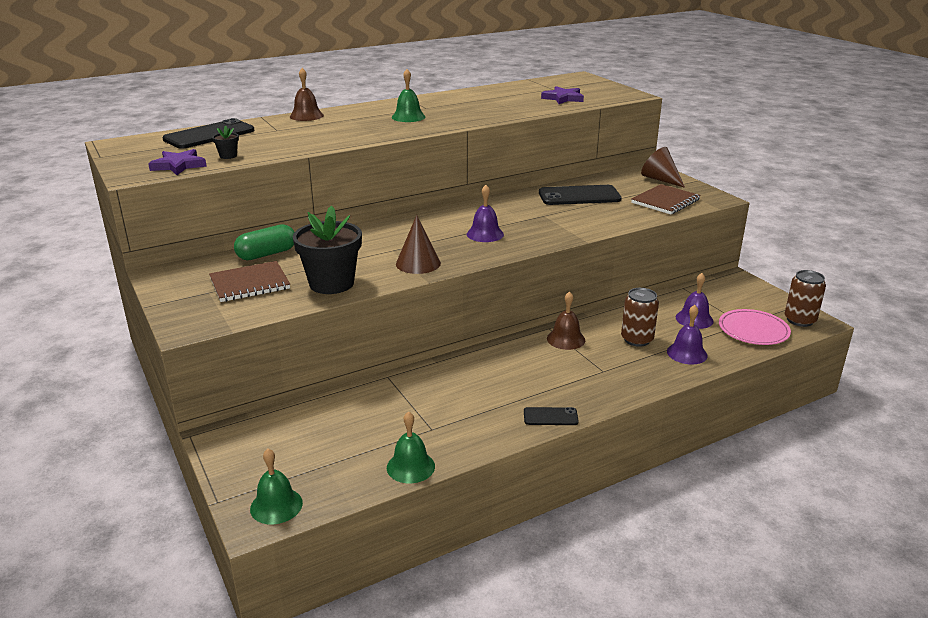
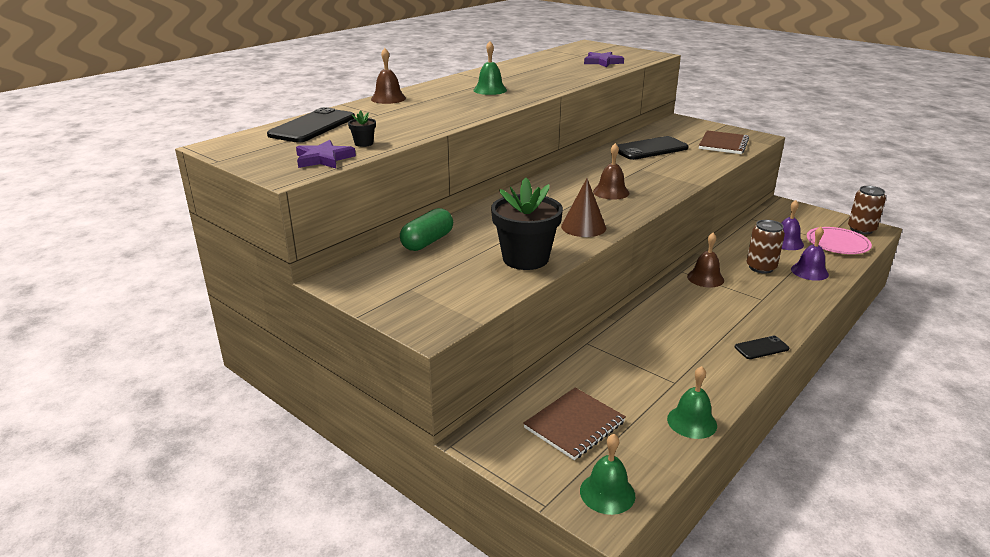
camera: 20 degrees left, 0 degrees up
brown notebook [209,261,290,302] -> brown notebook moved to [523,388,626,460]
purple bell [467,185,504,242] -> brown bell [593,143,629,200]
brown cone [641,147,685,188] -> none

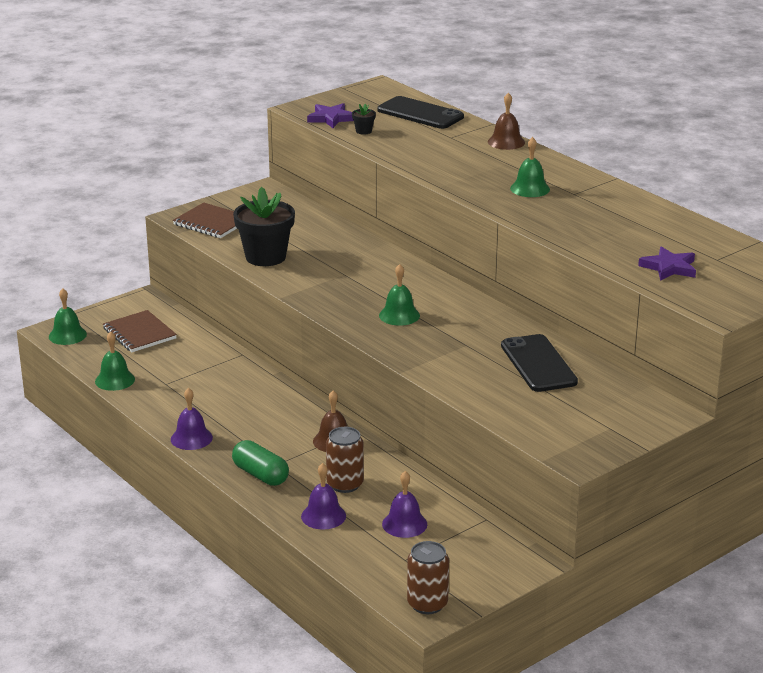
camera: 100 degrees right, 0 degrees up
green capsule [400,208,453,251] -> green capsule moved to [232,440,289,486]
brown cone [561,178,606,237] -> none
brown bell [593,143,629,200] -> green bell [379,264,420,326]
brown notebook [699,130,749,154] -> brown notebook moved to [173,202,237,238]
black phone [735,336,789,359] -> purple bell [171,388,213,450]
pink plate [807,227,872,254] -> none

